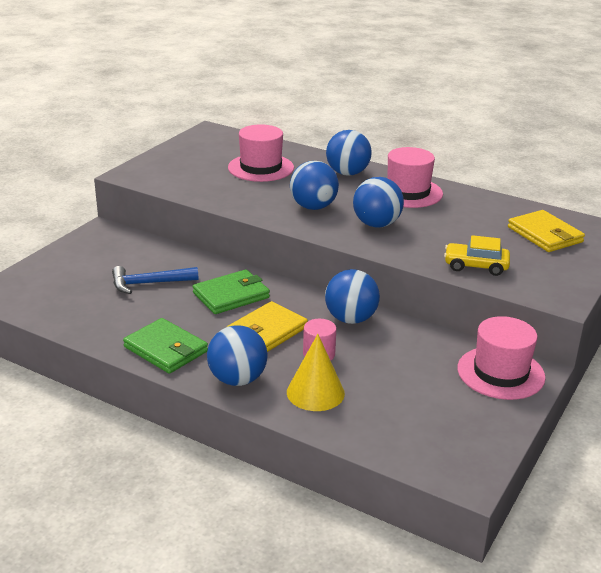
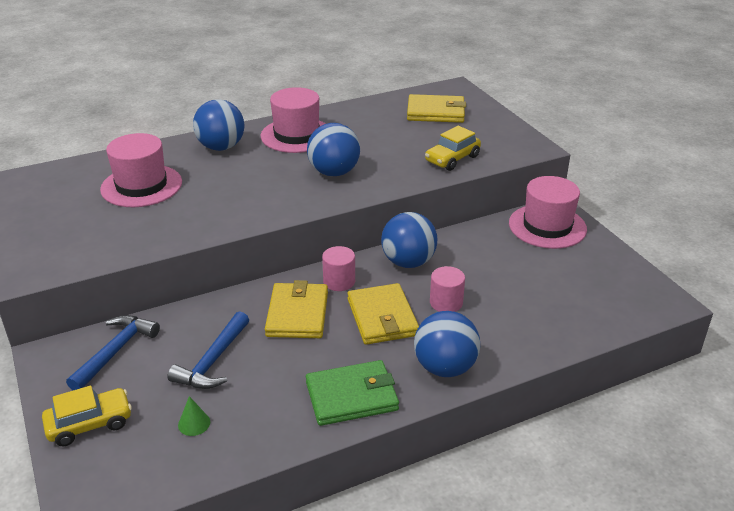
camera: 55 degrees left, 5 degrees up
green wallet [193,269,270,314] -> yellow wallet [265,280,328,338]
yellow cone [287,334,345,411] -> none
blue ball [290,161,339,210] -> none
none -> yellow car [42,386,132,447]
none -> blue hammer [66,315,160,390]
none -> green cone [178,396,210,436]
none -> pink cylinder [322,246,355,291]

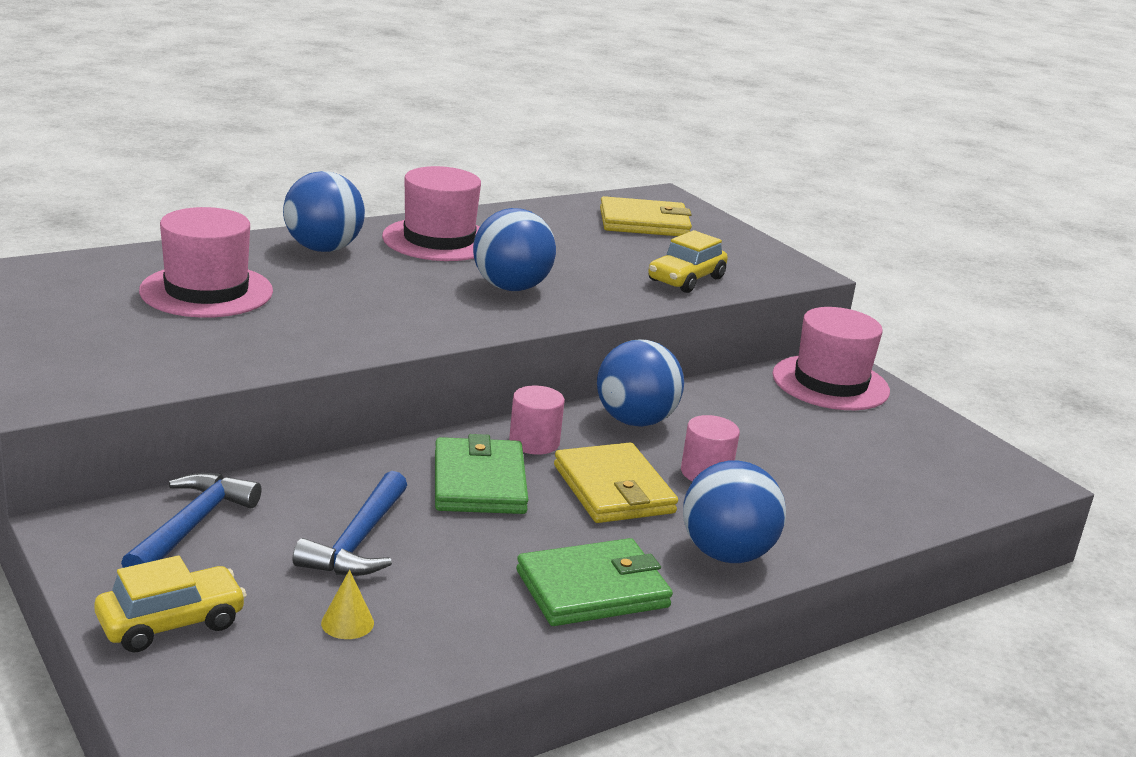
camera: 10 degrees left, 10 degrees down
green cone [178,396,210,436] -> yellow cone [321,570,374,639]
yellow wallet [265,280,328,338] -> green wallet [435,434,528,514]

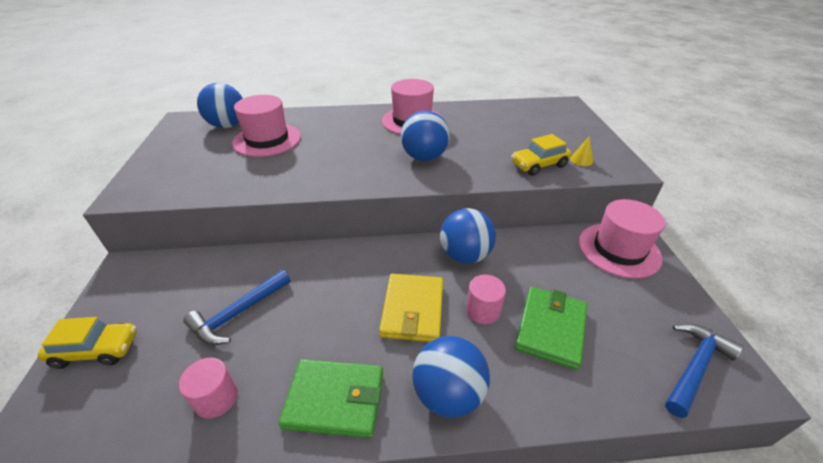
camera: 30 degrees right, 15 degrees up
blue hammer [121,473,262,568] -> blue hammer moved to [665,323,744,418]
blue ball [283,171,365,252] -> blue ball moved to [197,83,243,128]
yellow cone [321,570,374,639] -> yellow cone moved to [570,136,593,166]
green wallet [435,434,528,514] -> green wallet moved to [515,287,587,370]
pink cylinder [509,385,565,454] -> pink cylinder moved to [179,358,238,419]
yellow wallet [600,196,692,236] -> none

